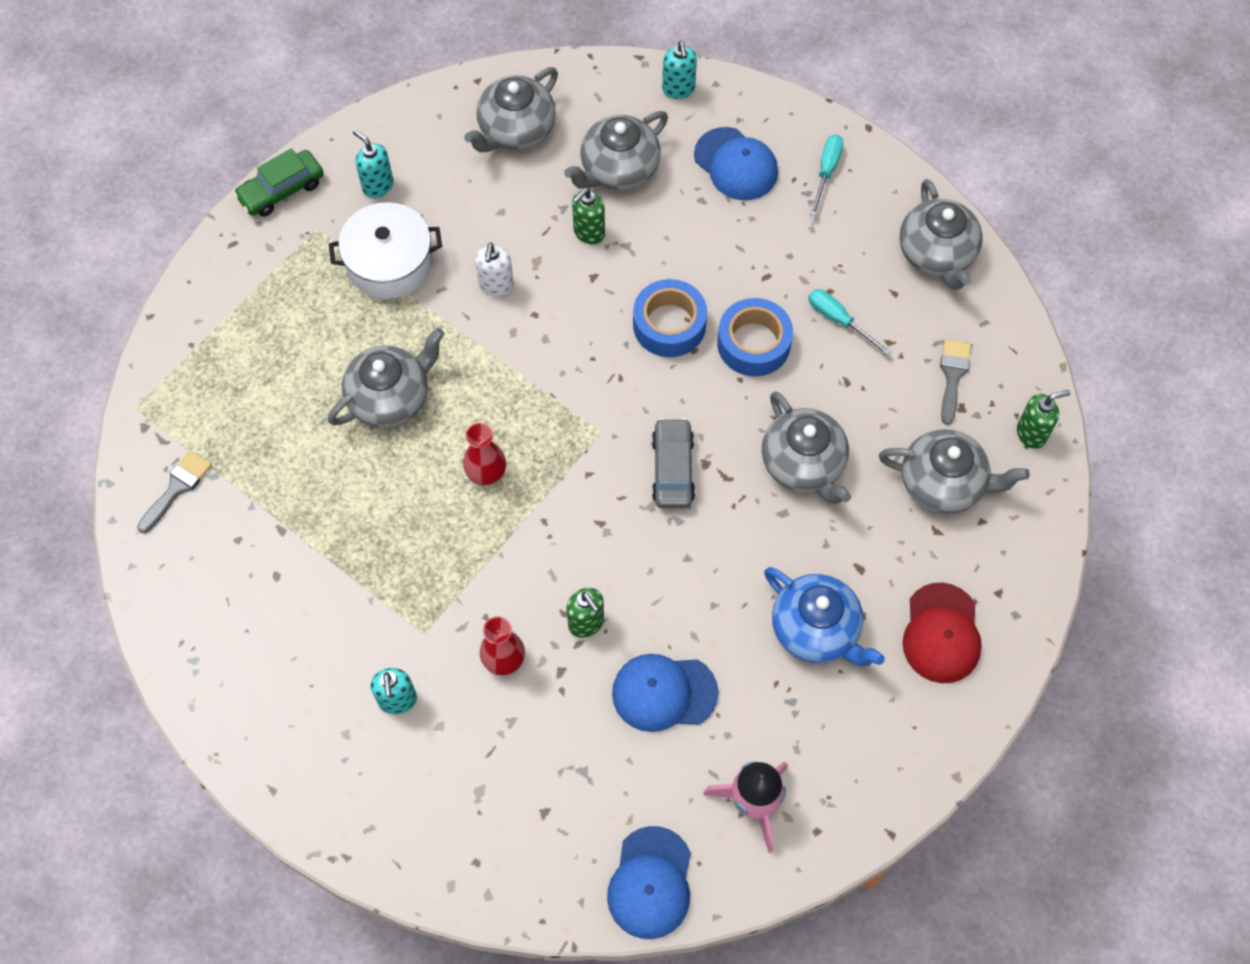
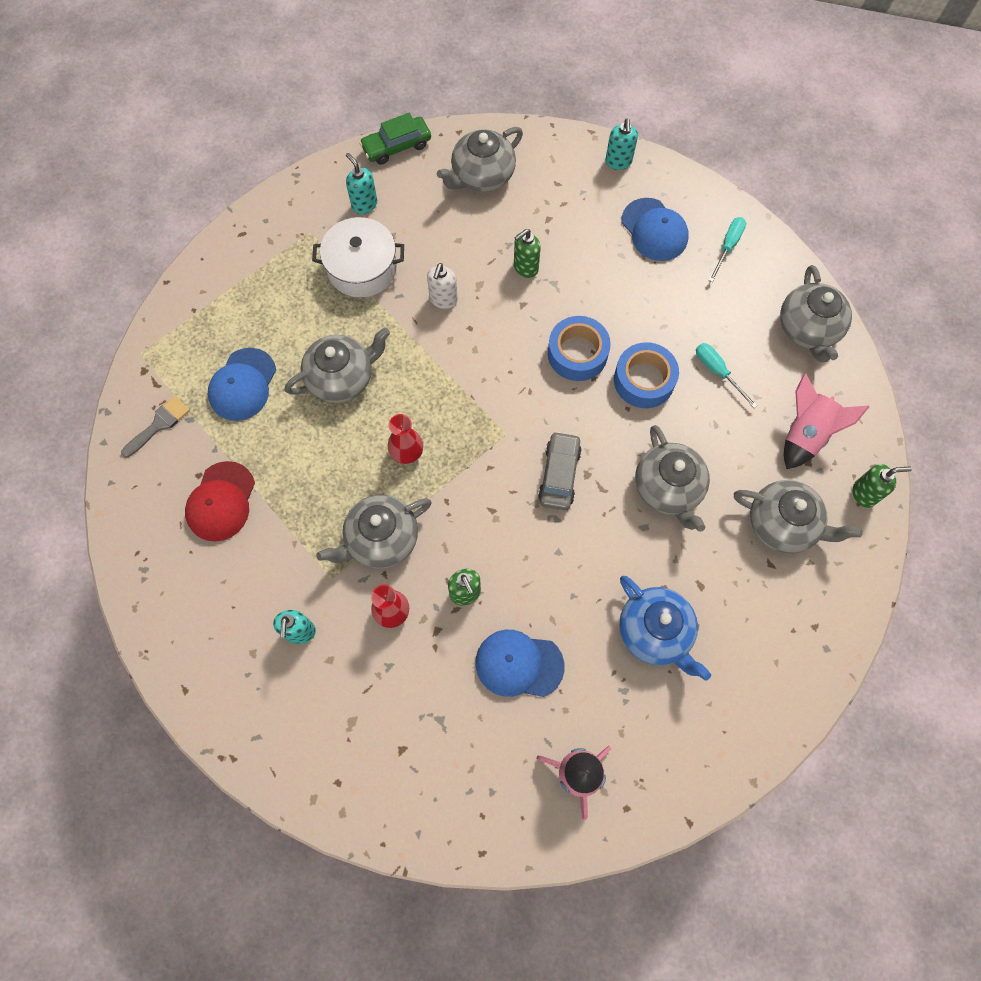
camera: 10 degrees right, 5 degrees up
green car [234,149,324,217] -> green car moved to [359,113,431,165]
grey teapot [564,111,668,190] -> grey teapot moved to [316,495,432,568]
blue cap [607,826,691,939] -> blue cap moved to [208,348,276,421]
red cap [902,583,982,683] -> red cap moved to [185,461,255,542]
grey brush [940,339,971,425] -> pink rocket [784,372,870,469]

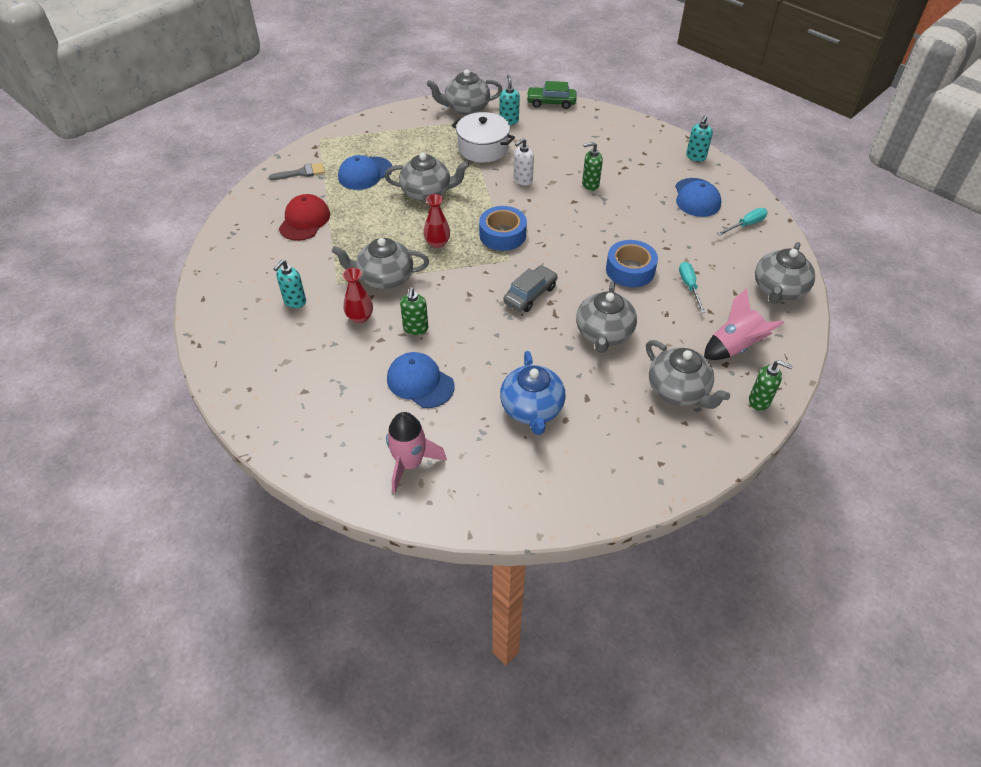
camera: 30 degrees right, 20 degrees down
red cap [185,461,255,542] -> red cap turned 150 degrees clockwise [279,194,330,241]
grey teapot [437,127,523,192] -> grey teapot moved to [427,69,503,115]
blue tape [548,316,611,381] -> blue tape moved to [479,206,527,251]

